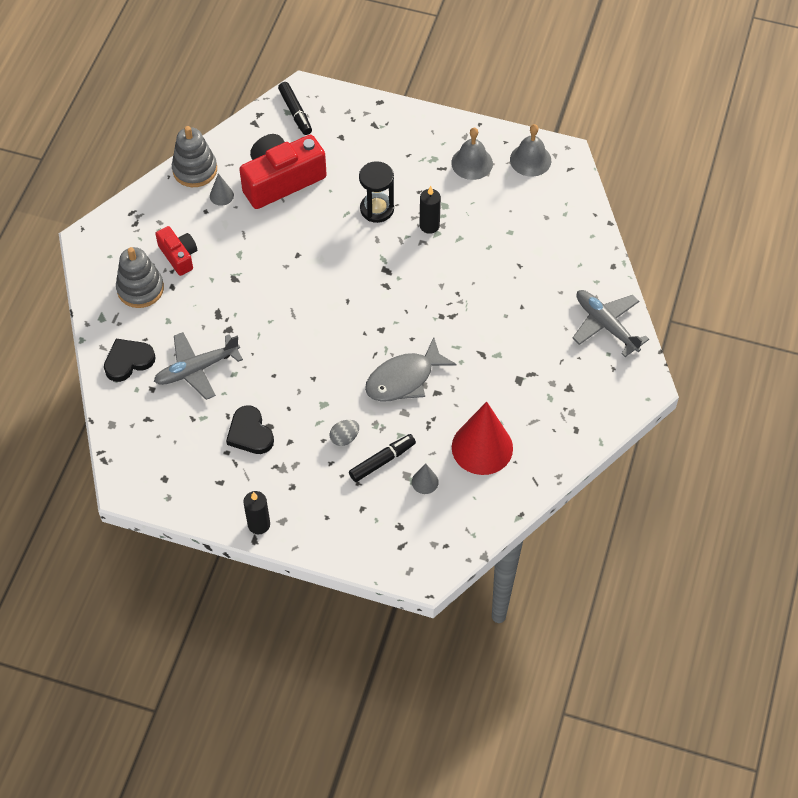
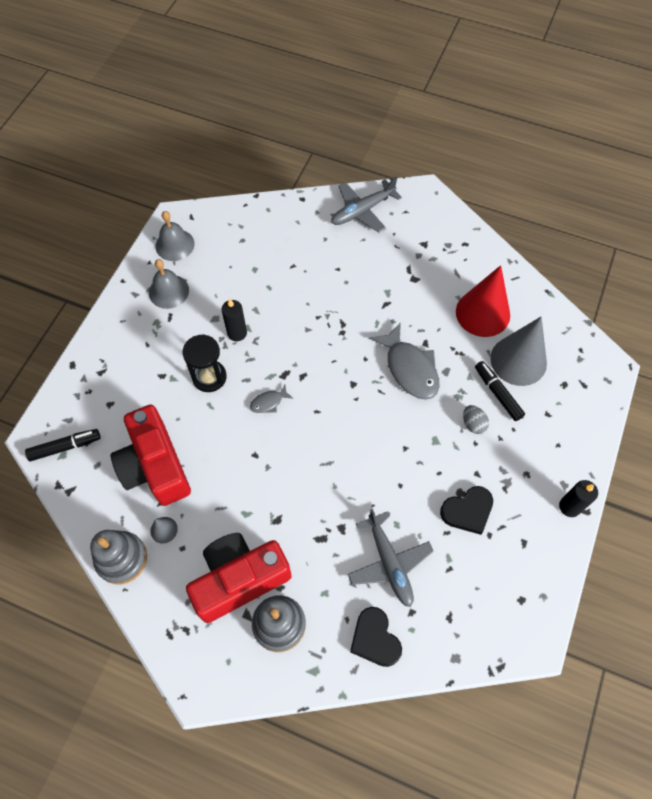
camera: 85 degrees left, 5 degrees up
red camera [155,226,197,276] -> red camera [186,533,292,623], size x1.84
grey cone [412,463,439,494] -> grey cone [490,317,547,386], size x2.31
none -> grey fish [250,385,294,413]

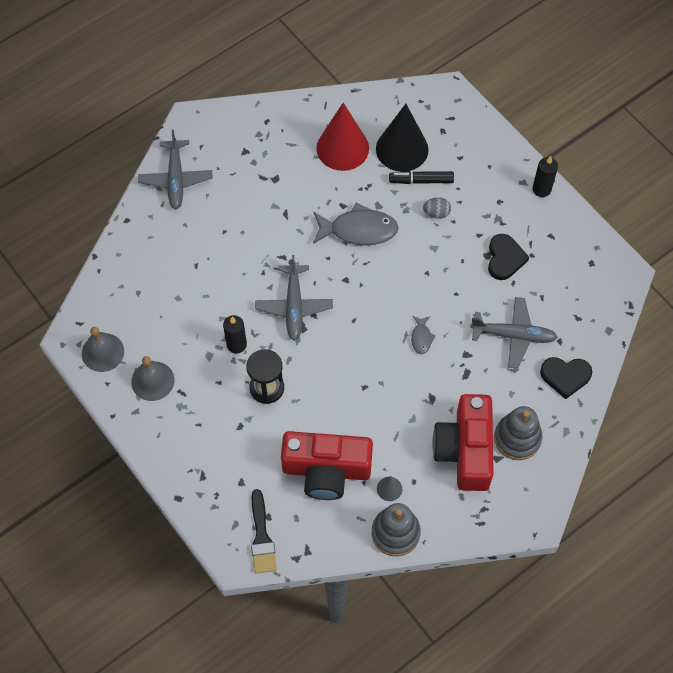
camera: 60 degrees left, 0 degrees up
black marker [25,429,101,461] -> black brush [251,489,277,574]
grey fish [250,385,294,413] -> grey fish moved to [411,316,436,354]
grey cone [490,317,547,386] -> black cone [376,104,429,172]
none -> grey plane [255,255,333,341]

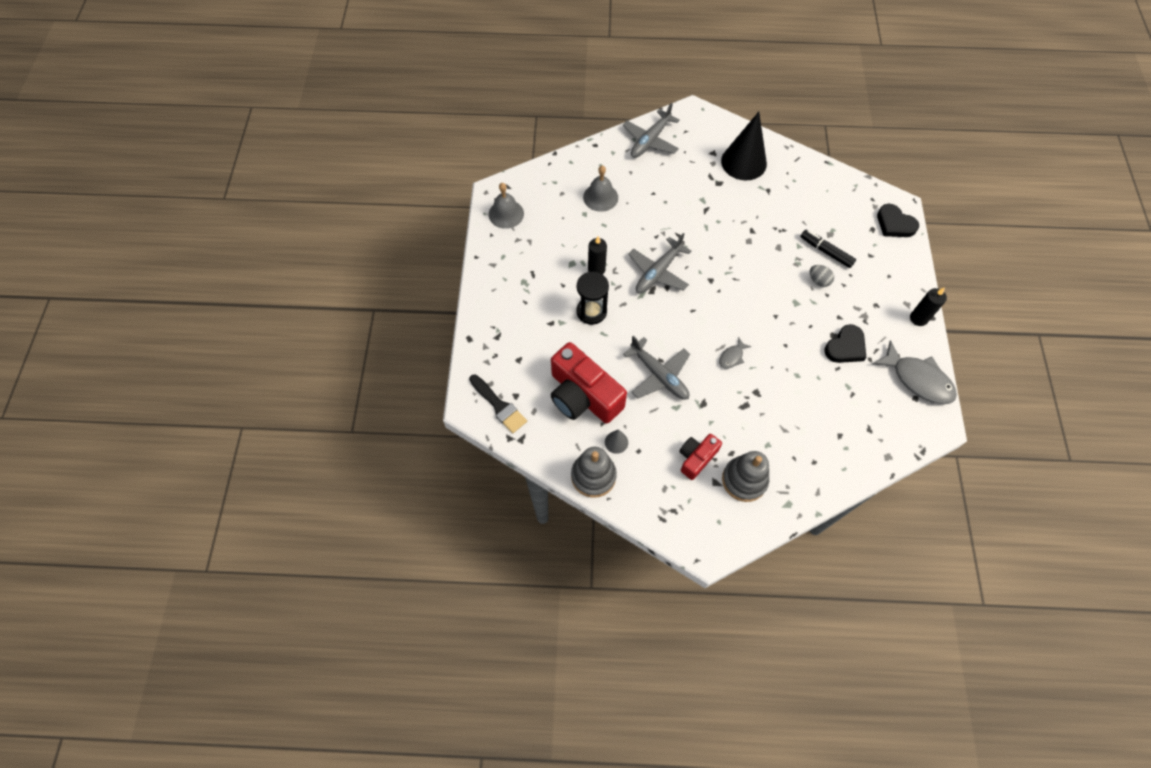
camera: 40 degrees right, 0 degrees up
grey bell [131,356,174,401] -> grey bell moved to [583,165,618,212]
black brush [251,489,277,574] -> black brush turned 75 degrees counterclockwise [469,375,527,433]
grey fish [313,202,399,245] -> grey fish moved to [872,340,957,404]
red cone [316,103,369,171] -> none
black cone [376,104,429,172] -> black cone moved to [721,112,767,181]
red camera [432,394,494,491] -> red camera [679,434,722,480], size x0.54
grey plane [470,297,558,369] -> grey plane moved to [623,336,690,400]
black heart [540,357,592,399] -> black heart moved to [877,204,919,237]

